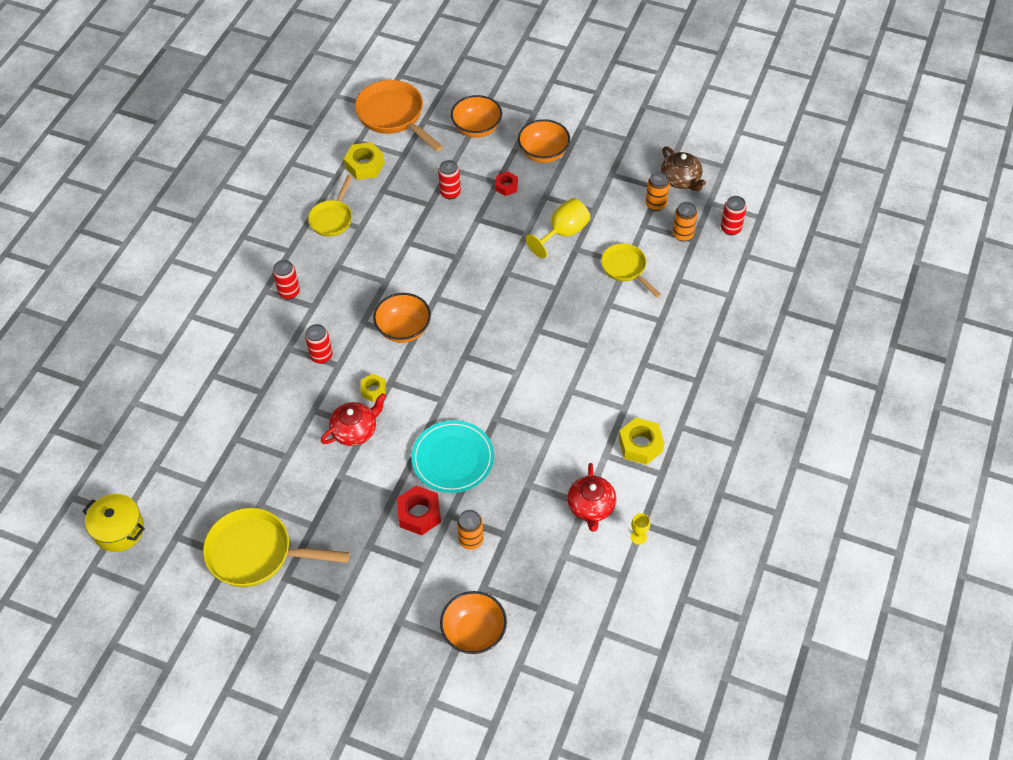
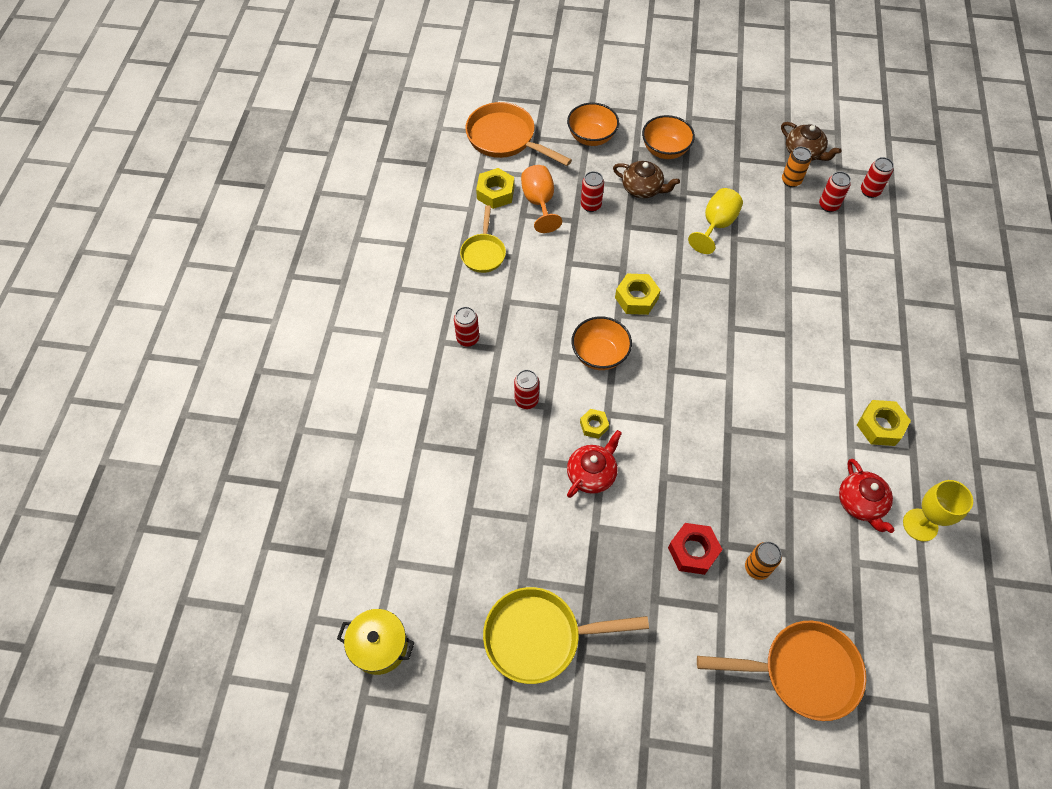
camera: 15 degrees left, 5 degrees up
turquoise plate [411,420,494,493] -> none
orange bowl [440,591,507,654] -> orange pan [697,621,866,721]
red nut [495,171,518,196] -> brown teapot [613,161,680,198]
yellow pan [601,243,661,297] -> none
yellow goblet [631,513,650,545] -> yellow goblet [903,480,973,542], size x2.01
orange can [673,202,697,242] -> red can [819,171,851,212]
none -> orange goblet [521,165,562,233]
none -> yellow nut [615,274,661,315]

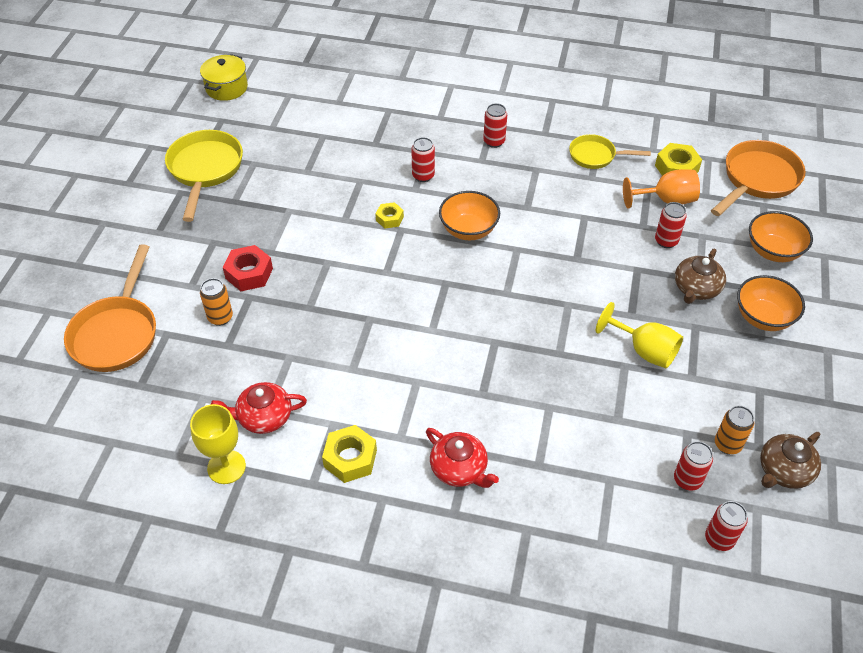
camera: 95 degrees right, 10 degrees down
red teapot [567,430,622,498] -> red teapot moved to [426,428,499,488]
yellow nut [615,274,661,315] -> none

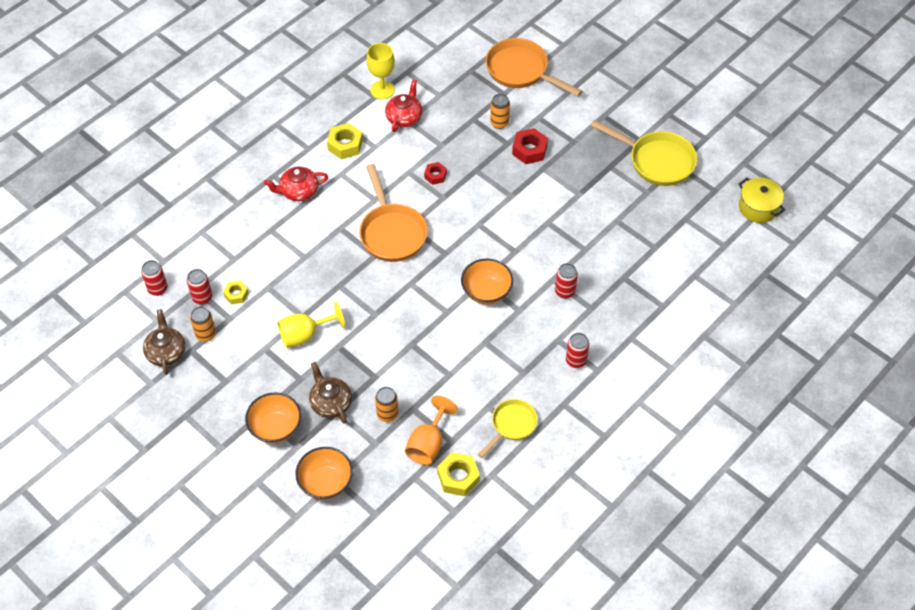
camera: 120 degrees right, 5 degrees up
yellow nut [375,202,404,228] -> yellow nut moved to [223,280,249,304]
red can [655,202,687,248] -> orange can [375,387,398,422]
orange pan [711,140,806,216] -> orange pan moved to [359,164,428,262]
none -> red nut [424,162,447,185]

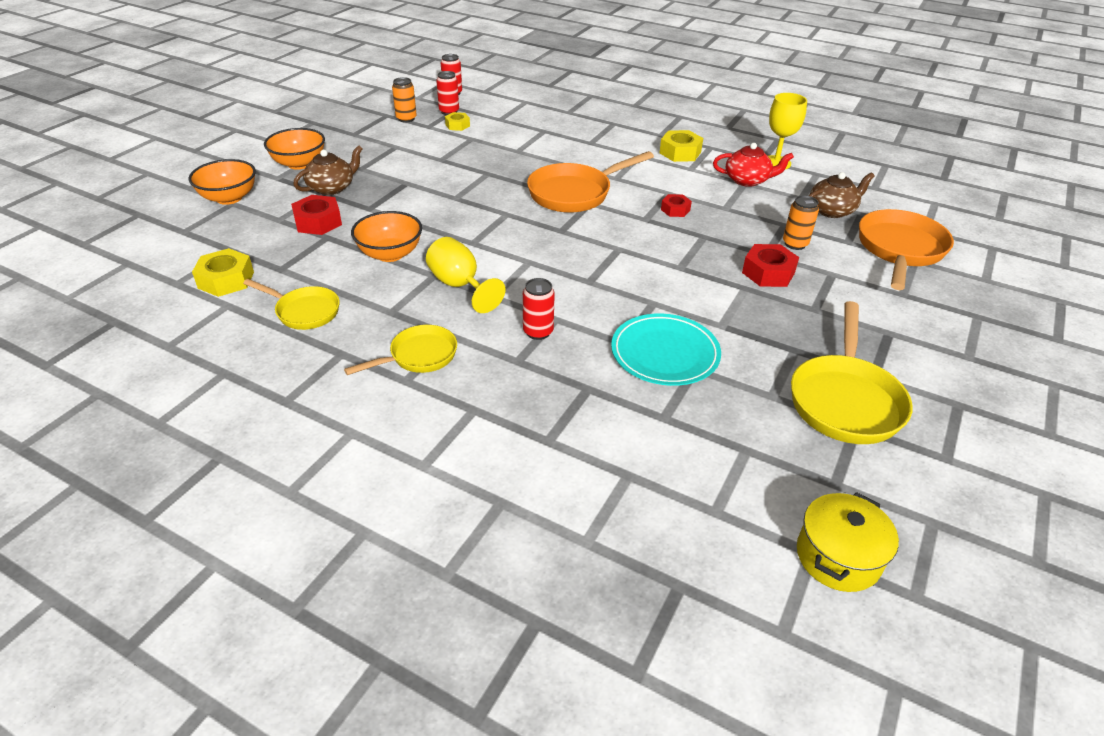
camera: 75 degrees right, 15 degrees down
brown teapot [143,309,185,375] -> brown teapot moved to [809,172,875,218]
red teapot [264,166,328,201] -> none
yellow goblet [277,302,345,348] -> yellow goblet moved to [426,237,505,313]
orange can [375,387,398,422] -> red nut [291,195,342,235]
orange goblet [405,395,458,465] -> none
orange bowl [461,259,513,305] -> orange bowl moved to [351,211,422,262]
red can [566,333,589,368] -> yellow pan [344,325,457,375]
none -> turquoise plate [611,314,721,386]

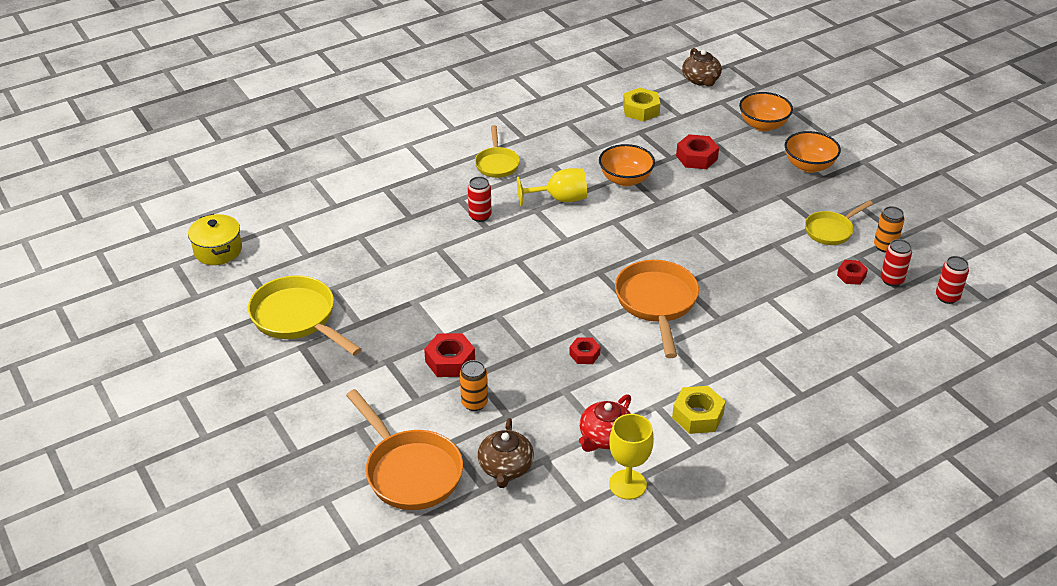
camera: 120 degrees right, 0 degrees up
yellow pan [243,279,340,330] -> yellow pan moved to [805,200,873,245]
brown teapot [293,145,363,195] -> brown teapot moved to [682,48,722,86]
yellow nut [445,112,470,131] -> red nut [837,260,868,285]
turquoise plate [611,314,721,386] -> none

